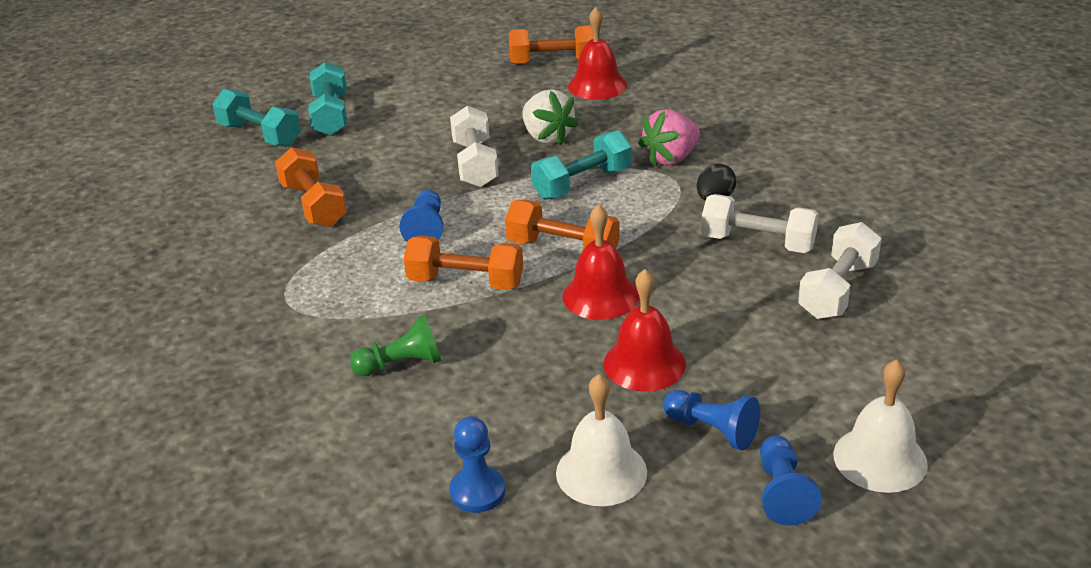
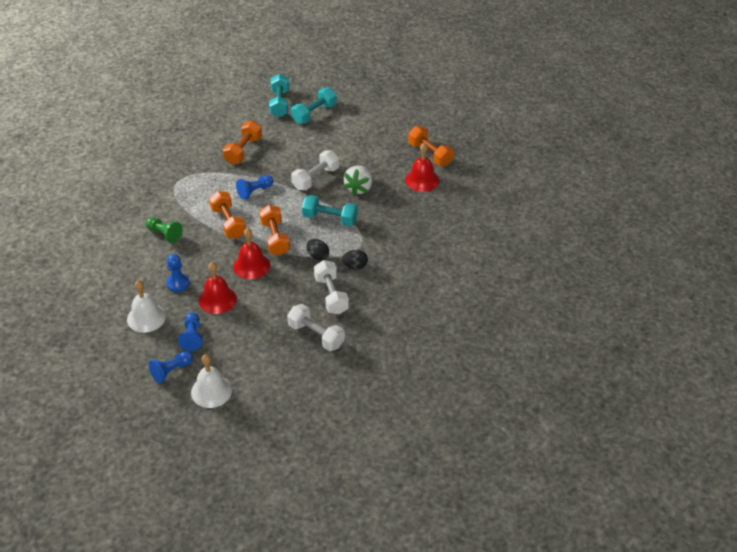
camera: 50 degrees right, 10 degrees up
blue pawn [449,416,505,513] -> blue pawn moved to [166,254,189,292]
pink strawberry [638,109,700,166] -> none
white dumbbell [798,222,882,319] -> white dumbbell turned 45 degrees clockwise [287,304,345,351]
none -> black egg [306,239,329,261]

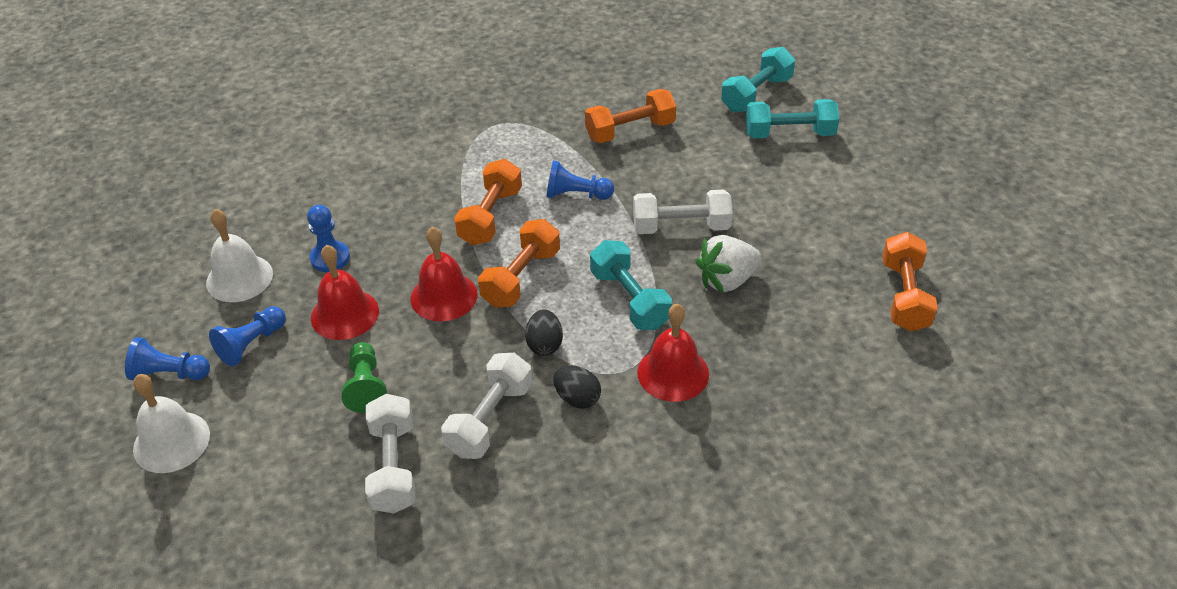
camera: 45 degrees right, 0 degrees up
green pawn [145,217,182,243] -> green pawn moved to [341,342,387,413]
red bell [405,143,439,192] -> red bell moved to [637,304,709,402]

